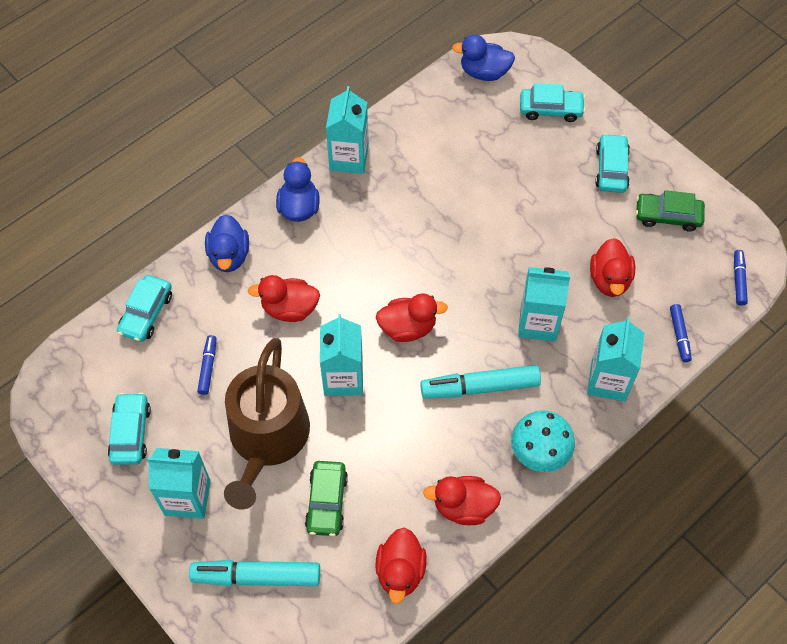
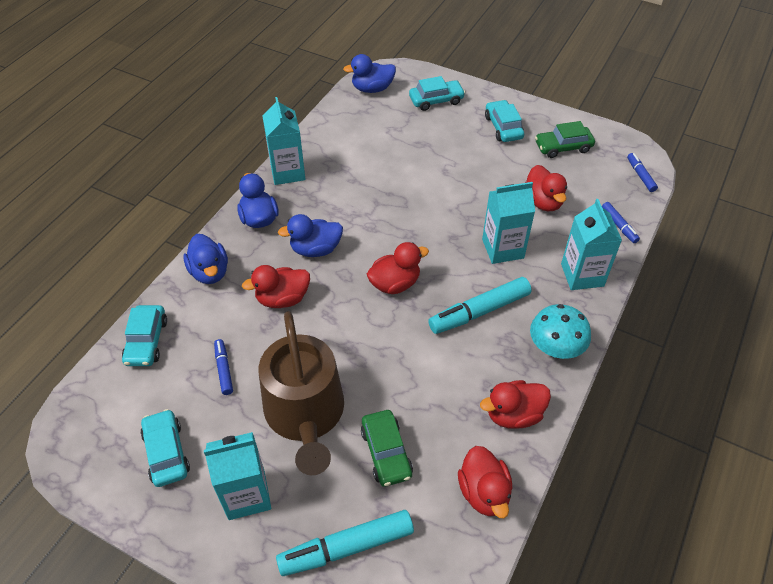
camera: 20 degrees left, 10 degrees down
turquoise carton [320,314,363,396] -> none
none -> blue duck [278,214,343,257]

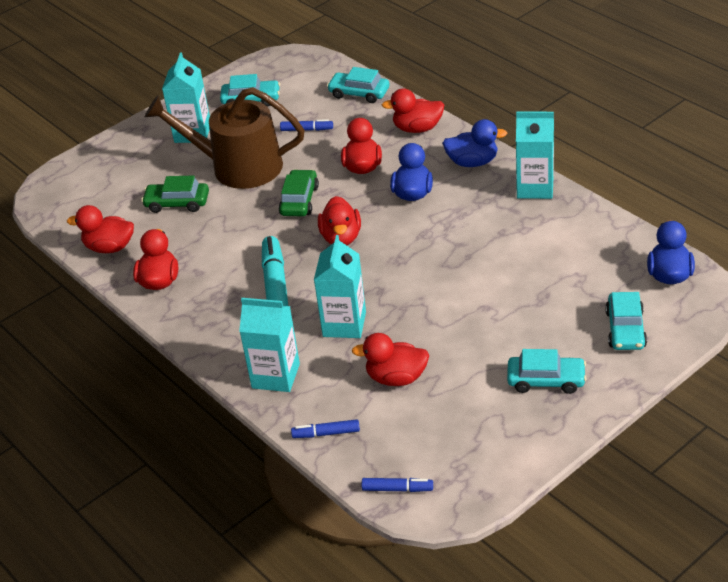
camera: 115 degrees right, 10 degrees down
blue duck [184,234,228,284] -> red duck [382,88,444,133]
turquoise marker [276,510,414,576] -> none
turquoise mushroom [530,304,591,359] -> none
green car [535,121,595,158] -> green car moved to [279,169,319,216]

